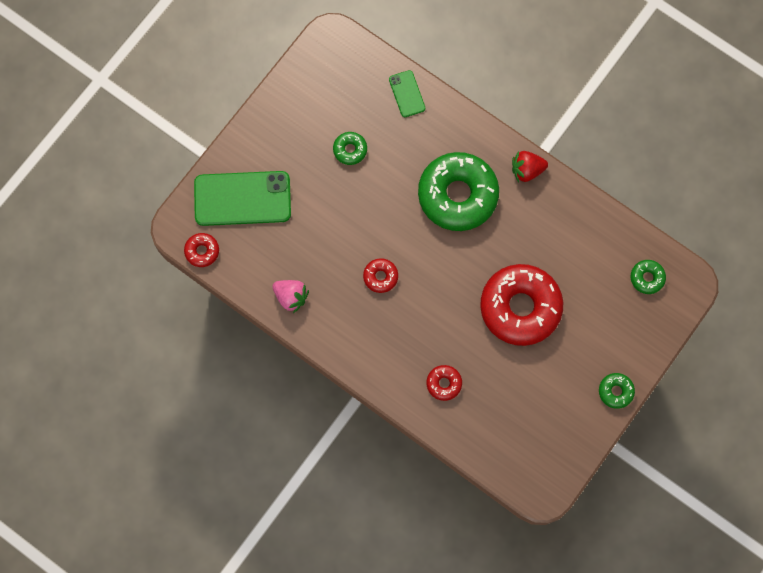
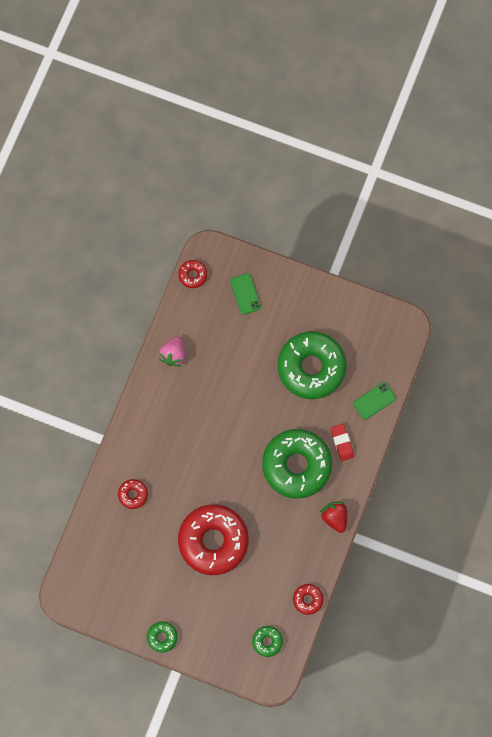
camera: 75 degrees right, 0 degrees up
green phone [194,171,291,226] -> green phone [230,274,261,315], size x0.49
green donut [333,132,367,165] -> green donut [278,332,346,399], size x2.33
red donut [363,258,398,293] -> red donut moved to [293,584,323,615]
none -> red eraser [331,424,354,461]

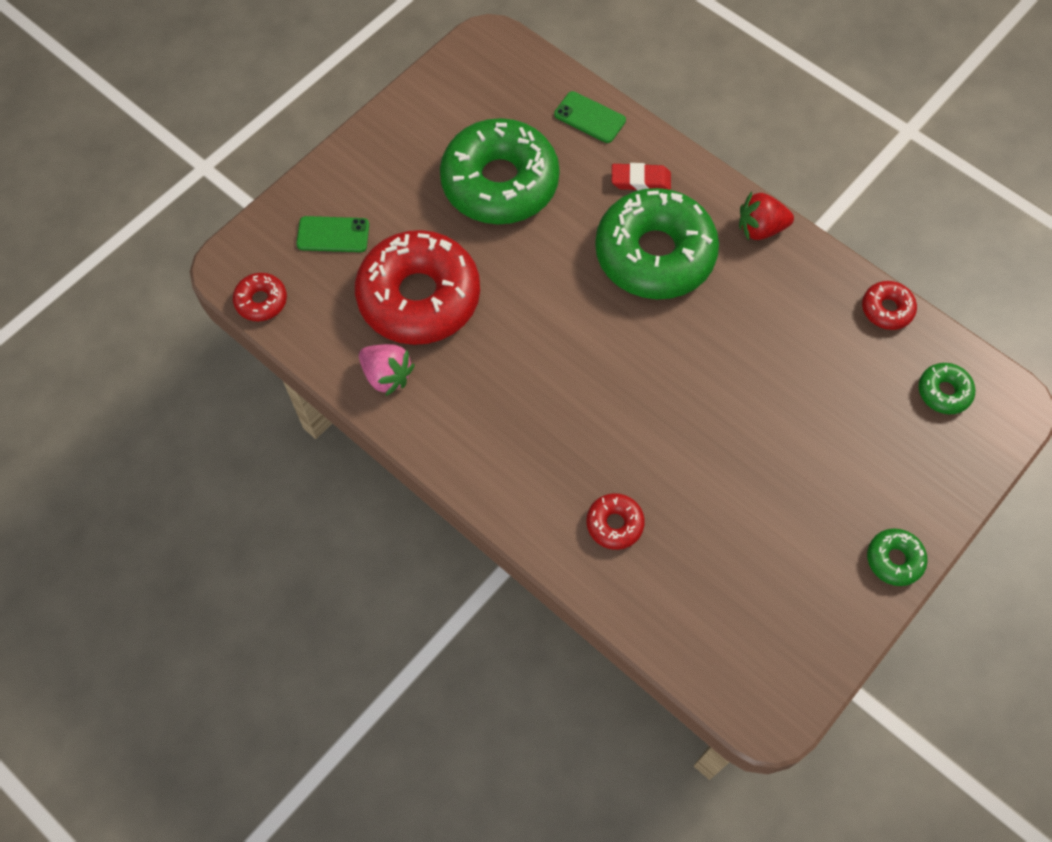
camera: 70 degrees left, 10 degrees down
red donut [178,504,249,575] -> red donut moved to [355,230,480,345]
green phone [353,382,396,420] -> green phone turned 45 degrees counterclockwise [554,91,626,143]

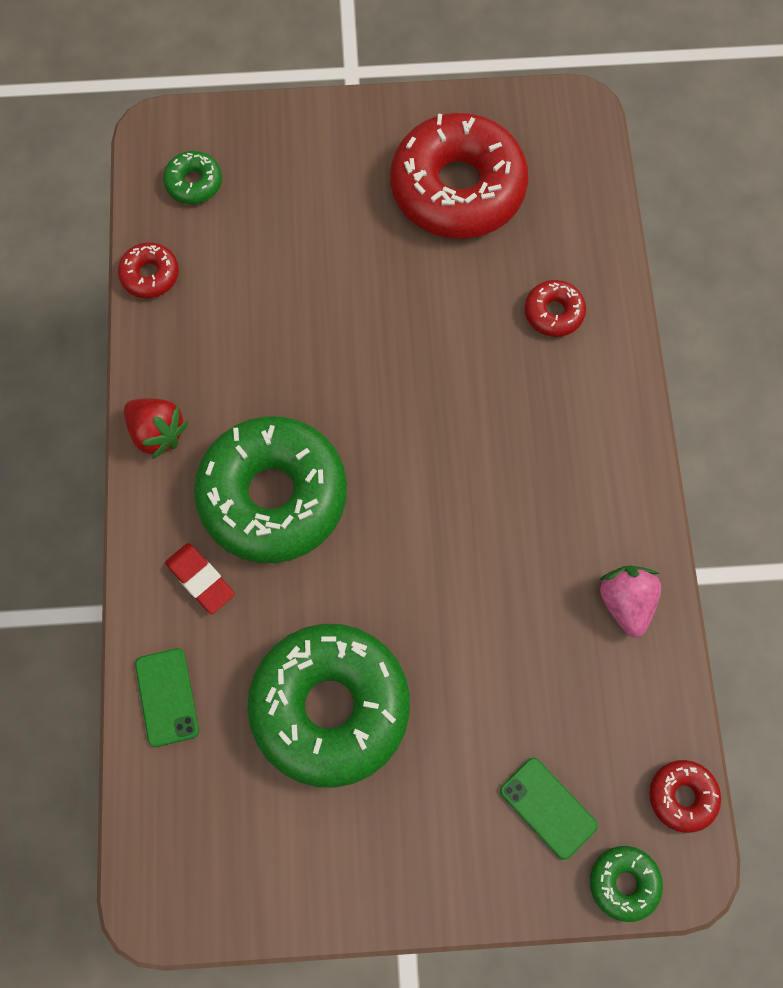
camera: 135 degrees left, 5 degrees up
red donut [355,230,480,345] -> red donut moved to [390,113,528,239]
green donut [867,528,927,586] -> green donut moved to [590,846,663,922]

